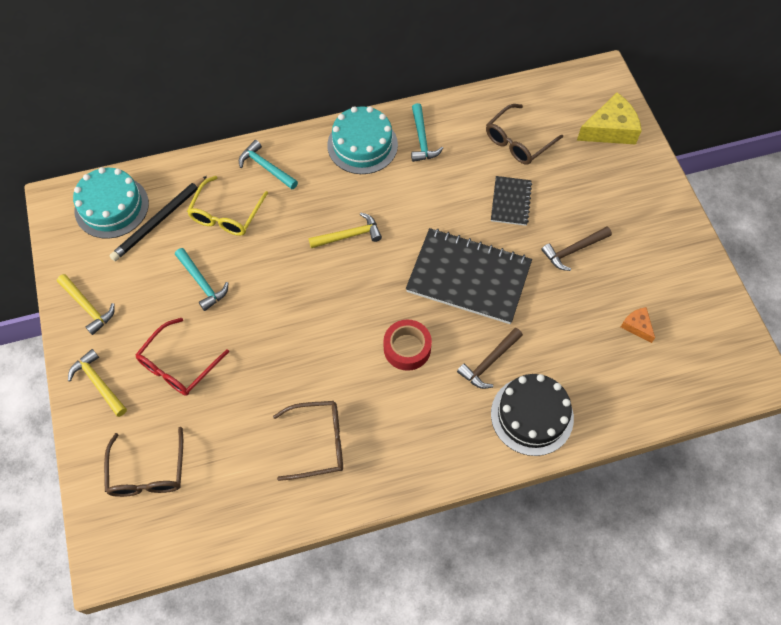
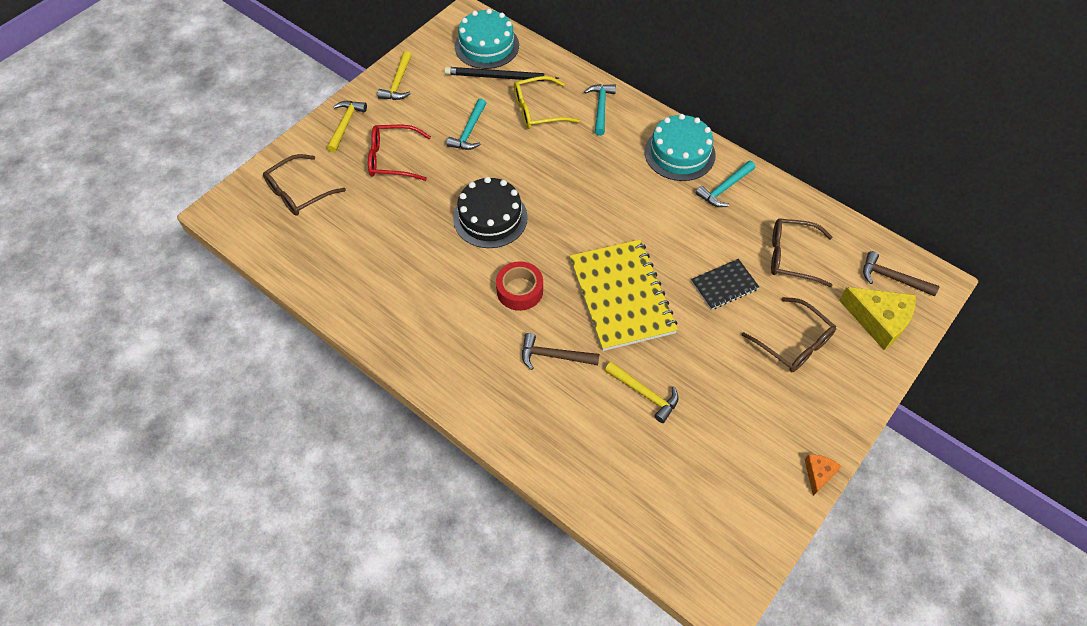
camera: 55 degrees right, 5 degrees down
brown glasses [273,401,343,481] -> brown glasses moved to [742,297,836,372]
yellow hammer [309,213,382,248] -> yellow hammer moved to [605,362,679,423]
black notebook [406,228,532,324] -> yellow notebook [570,239,678,351]
black cake [491,374,574,456] -> black cake moved to [453,177,528,248]
brown hammer [541,227,612,271] -> brown hammer moved to [863,251,939,296]
orange cheese [621,307,655,343] -> orange cheese moved to [805,454,841,496]

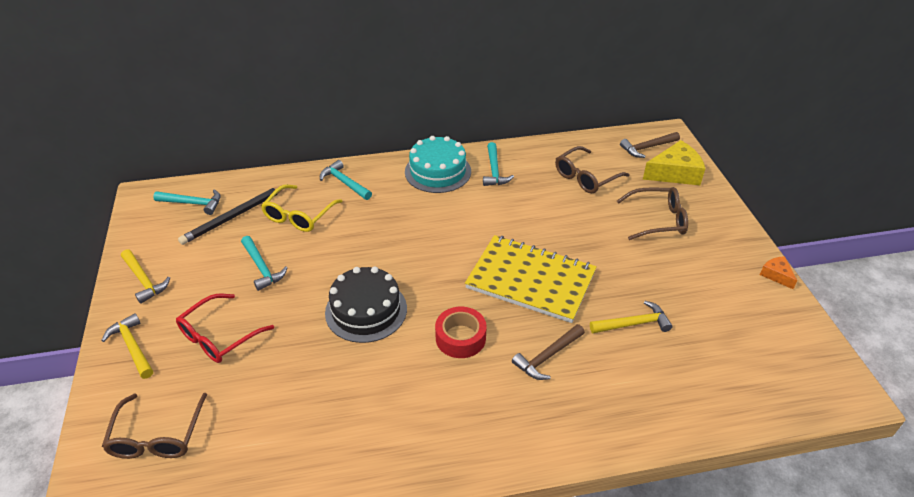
camera: 50 degrees left, 15 degrees down
turquoise cake [455,9,519,69] -> turquoise hammer [153,189,221,215]
black notebook [691,259,759,310] -> none

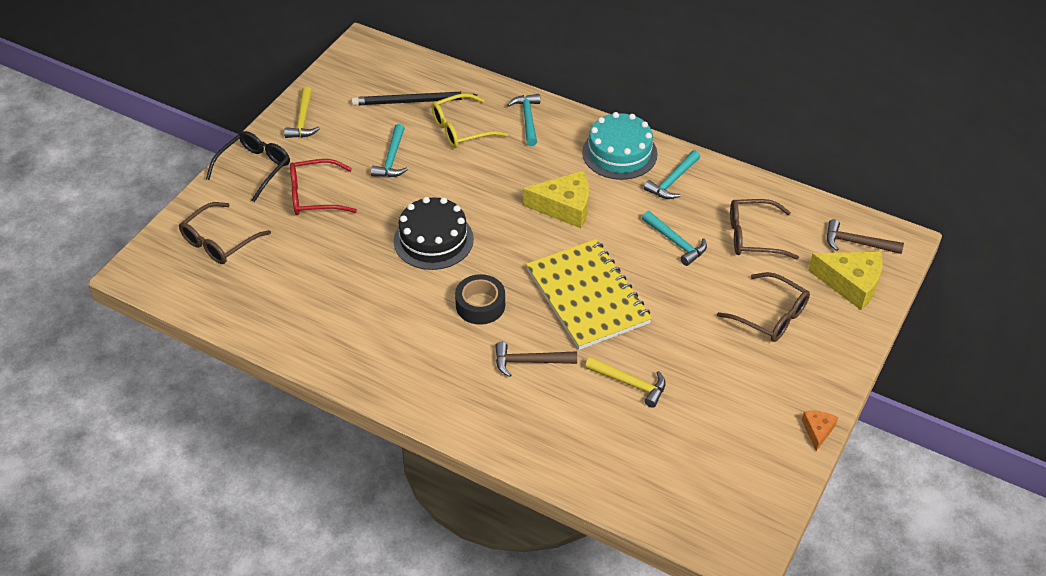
camera: 40 degrees right, 5 degrees up
yellow hammer [101,313,153,379] -> black glasses [206,131,290,202]
turquoise hammer [153,189,221,215] -> turquoise hammer moved to [642,211,707,266]
red tape [435,307,486,358] -> black tape [455,274,505,325]
none -> yellow cheese [523,171,589,228]

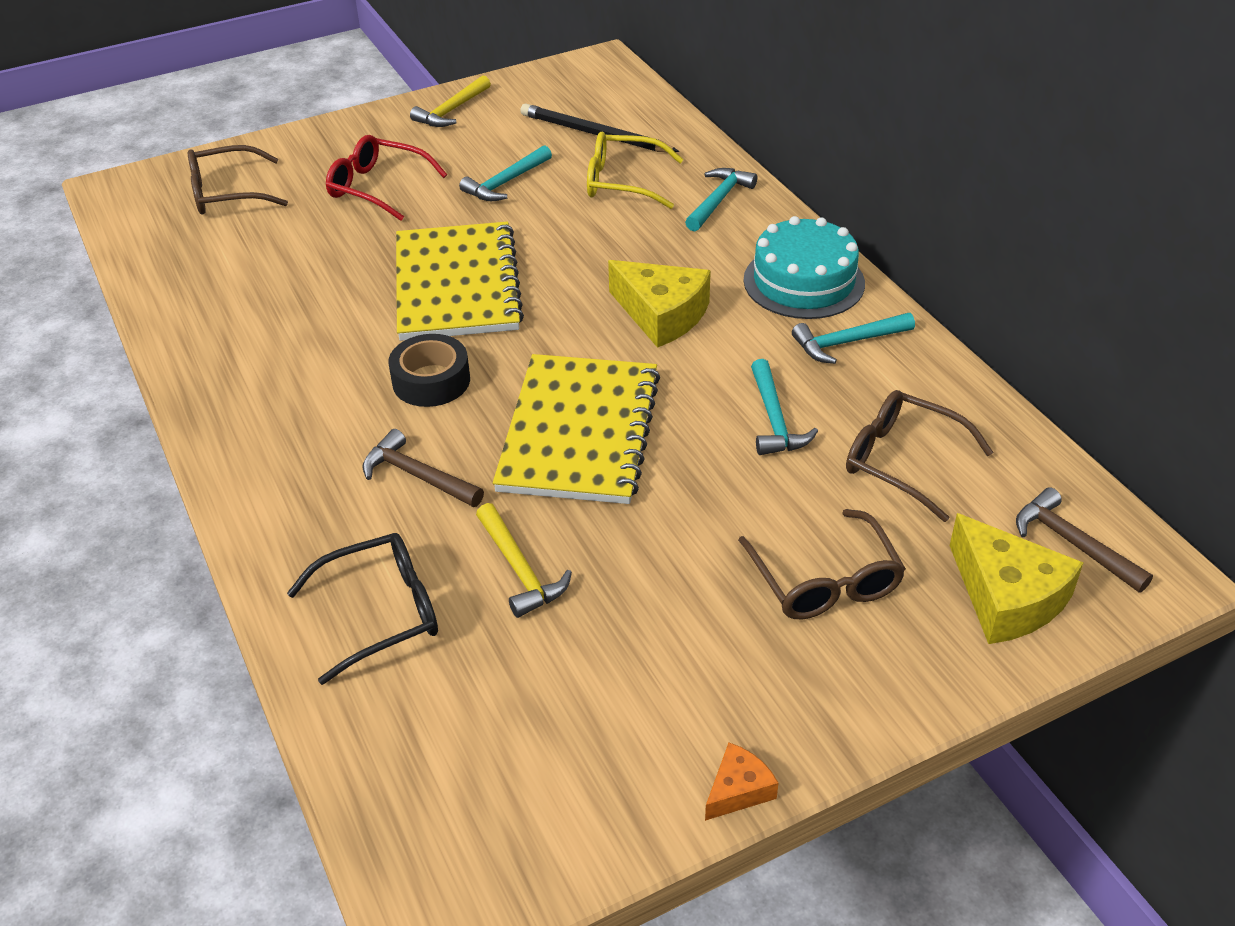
camera: 35 degrees right, 5 degrees down
black glasses [206,131,290,202] -> black glasses moved to [287,533,438,685]
black cake [394,197,474,270] -> yellow notebook [396,222,524,341]

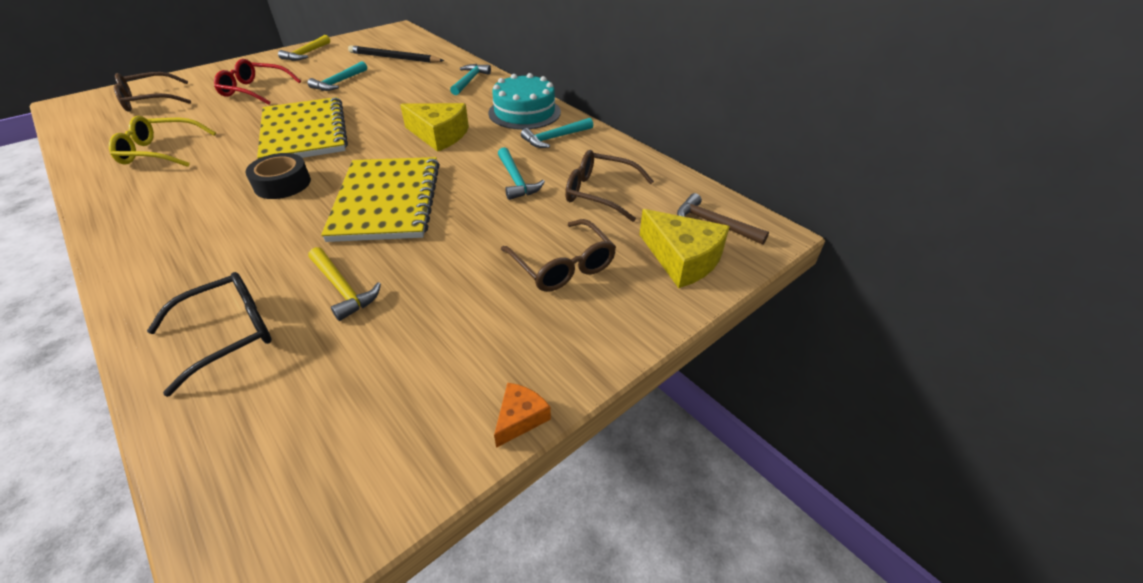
camera: 15 degrees left, 0 degrees up
brown hammer [363,429,484,507] -> none
yellow glasses [587,132,683,209] -> yellow glasses moved to [109,116,216,167]

